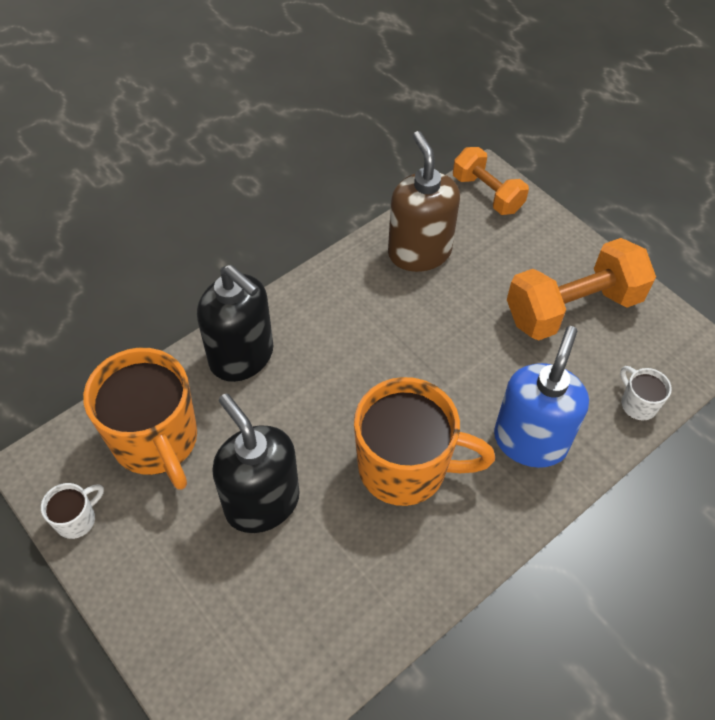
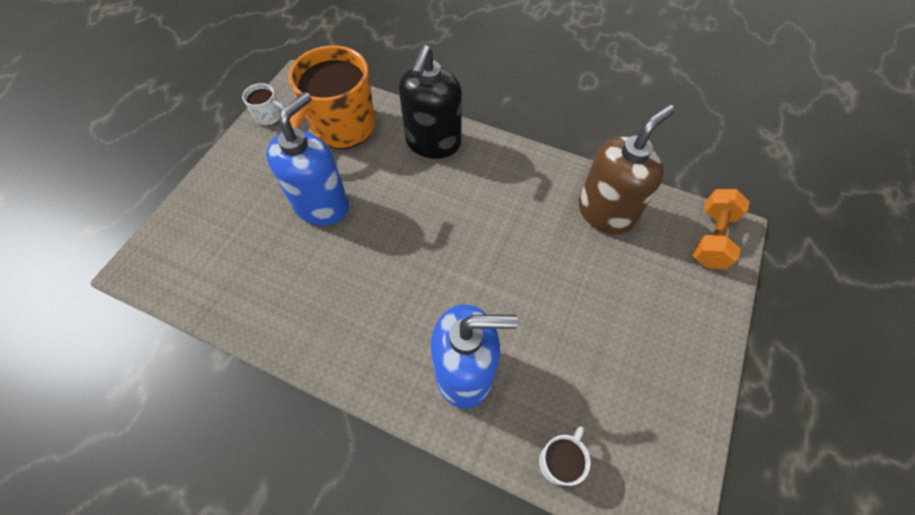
camera: 65 degrees right, 5 degrees up
black soap dispenser [212,394,300,533] -> blue soap dispenser [266,92,349,226]
orange mug [354,377,495,506] -> none
orange dumbbell [507,238,656,340] -> none

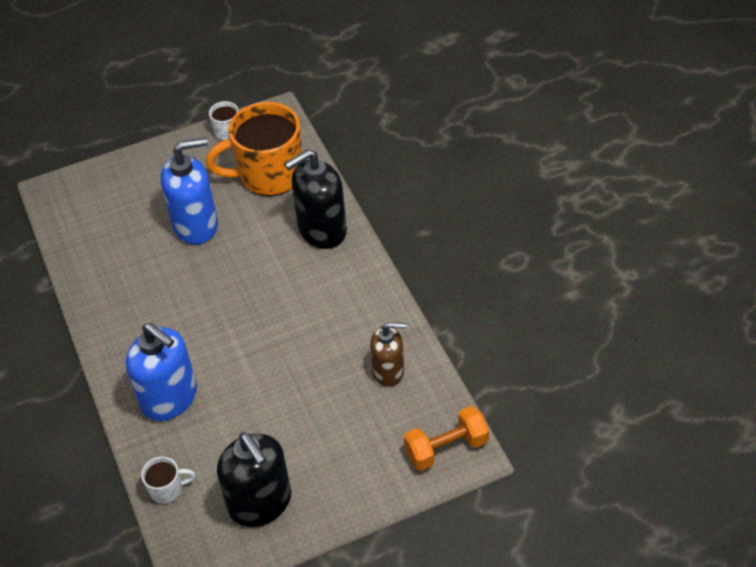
camera: 45 degrees right, 10 degrees down
brown soap dispenser [578,104,675,235] -> brown soap dispenser [370,322,407,387], size x0.63
none -> black soap dispenser [217,432,291,527]

